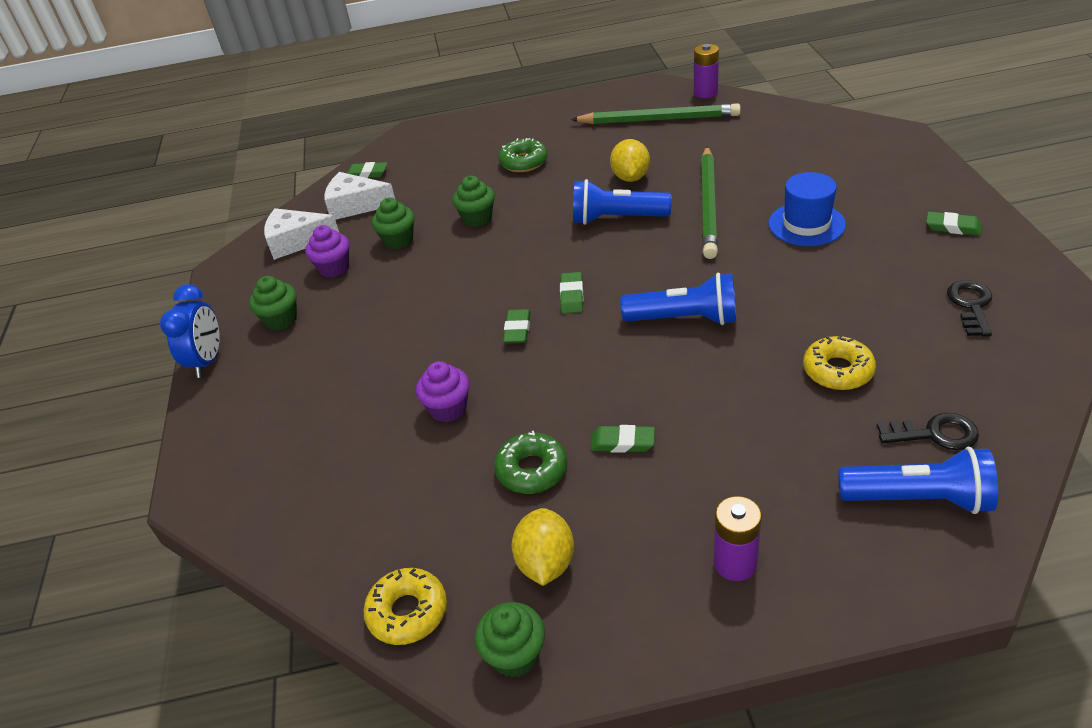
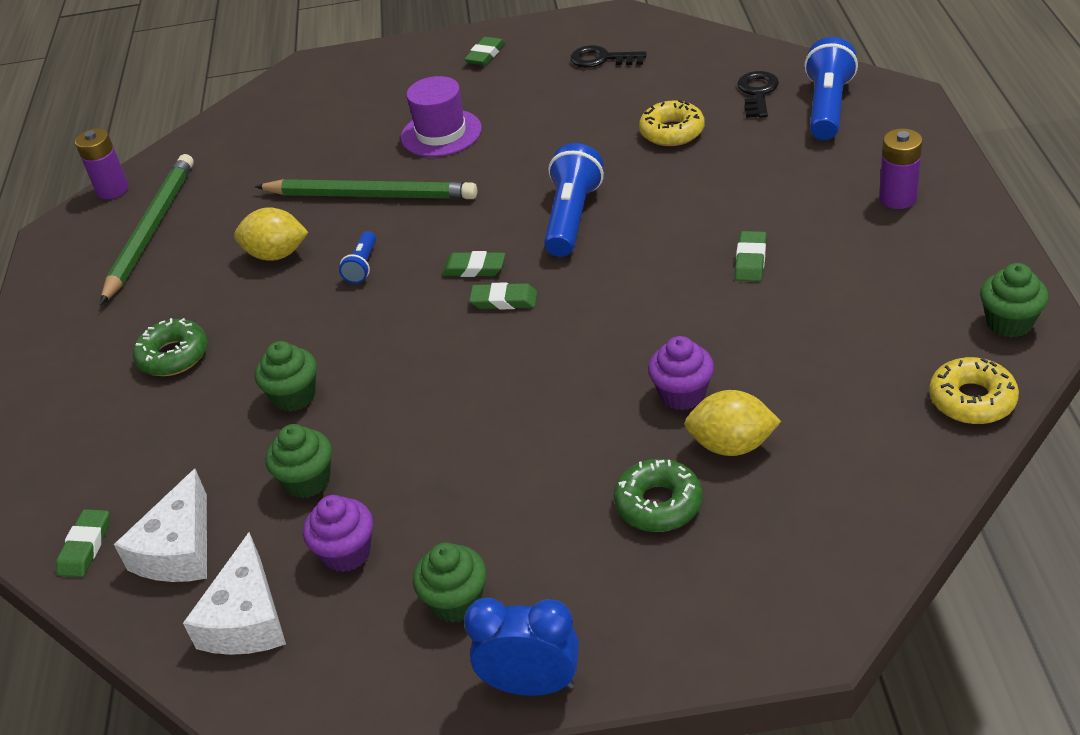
camera: 85 degrees left, 0 degrees up
green donut [494,431,567,494] -> green donut moved to [614,459,703,532]
green eraser [503,309,531,344] -> green eraser moved to [442,251,505,277]
yellow lemon [511,508,574,586] -> yellow lemon moved to [684,390,781,456]
blue flashlight [573,179,672,225] -> blue flashlight [339,231,376,284], size x0.53
blue hat [768,172,846,246] -> purple hat [401,76,482,157]

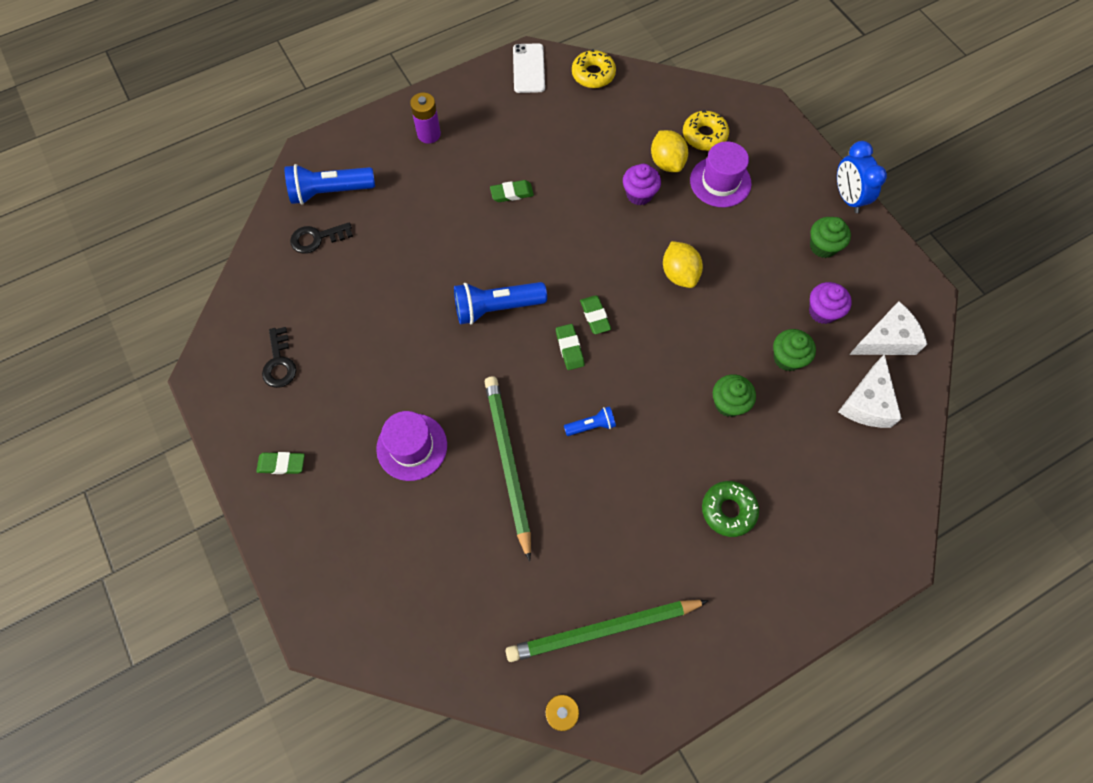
camera: 120 degrees left, 25 degrees up
green eraser [56,509,110,578] -> none
white cheese [114,469,207,582] -> white cheese turned 120 degrees clockwise [838,354,902,428]
yellow lemon [234,207,308,261] -> yellow lemon moved to [663,241,703,288]
green donut [614,459,703,532] -> purple hat [690,141,751,207]
yellow donut [639,100,705,146] -> yellow donut moved to [683,110,729,151]
green cupcake [980,263,1049,337] -> white phone [513,43,545,93]

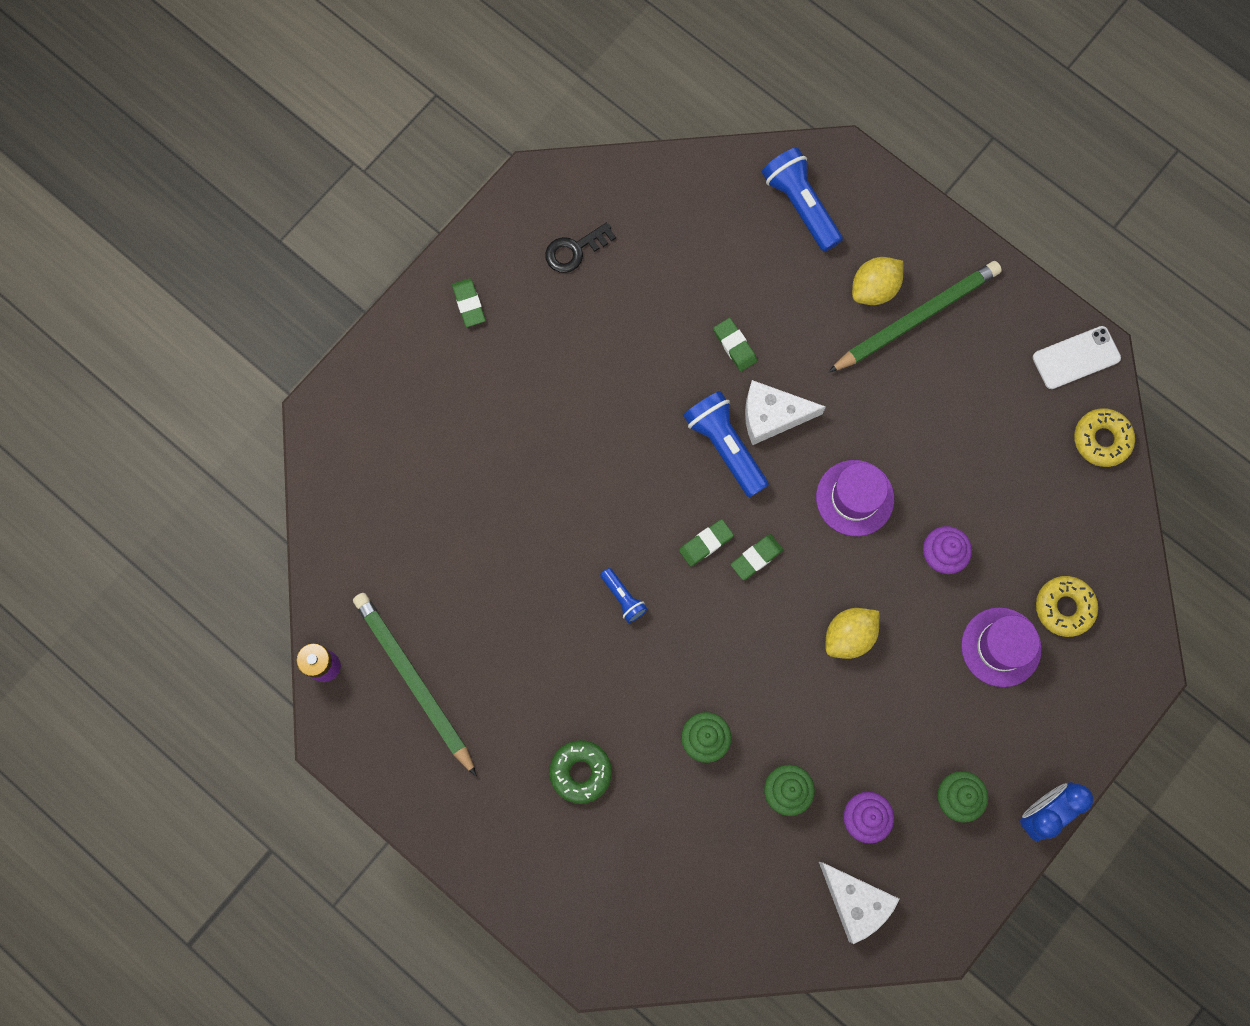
camera: 70 degrees right, 10 degrees up
black key [290,222,353,254] -> none
purple hat [376,411,447,481] -> purple hat moved to [816,460,894,536]
purple battery [410,92,441,144] -> none
green pencil [485,376,531,562] -> green pencil moved to [828,261,1002,373]
green eraser [490,180,534,202] -> green eraser moved to [713,318,757,371]
yellow lemon [651,130,688,172] -> yellow lemon moved to [852,257,903,305]
white cheese [838,354,902,428] -> white cheese moved to [745,380,826,445]

